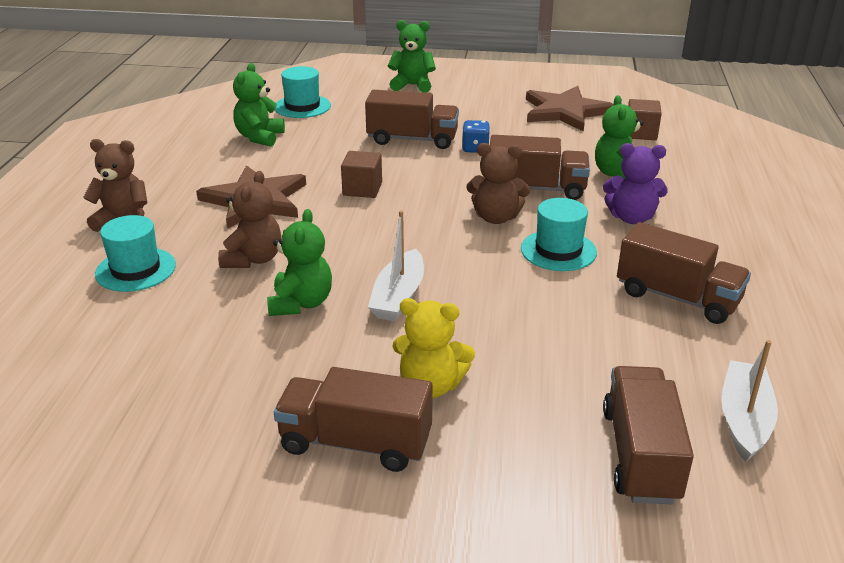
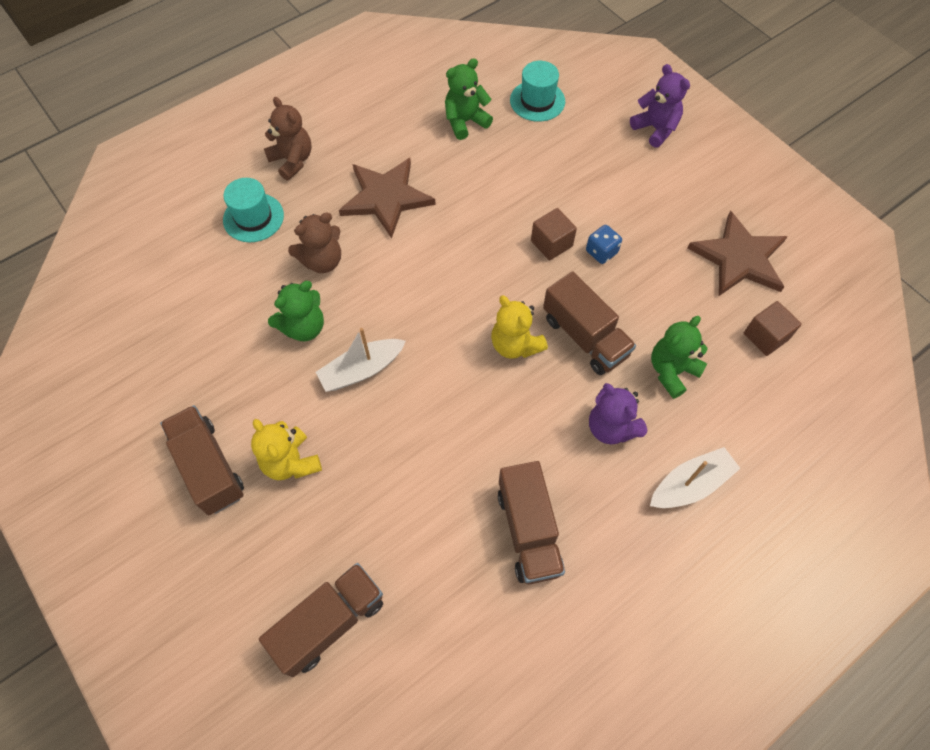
camera: 45 degrees right, 30 degrees up
brown cube [341,151,382,198] -> brown cube moved to [531,208,577,261]
brown truck [365,90,459,149] -> none
green teddy bear [387,20,436,93] -> purple teddy bear [630,64,690,148]
brown teddy bear [466,143,530,224] -> yellow teddy bear [491,296,548,359]
turquoise hat [521,198,597,271] -> none
white boat [721,340,778,462] -> white boat moved to [650,447,741,508]

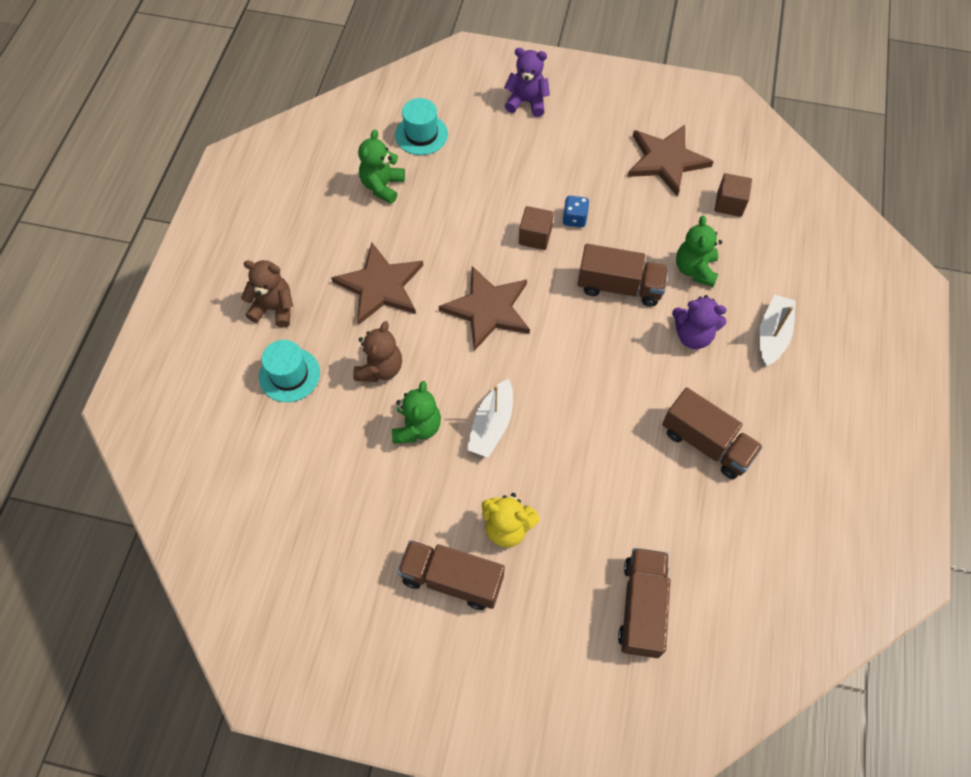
camera: 40 degrees left, 0 degrees up
yellow teddy bear [491,296,548,359] -> none
none -> brown star [439,266,530,351]

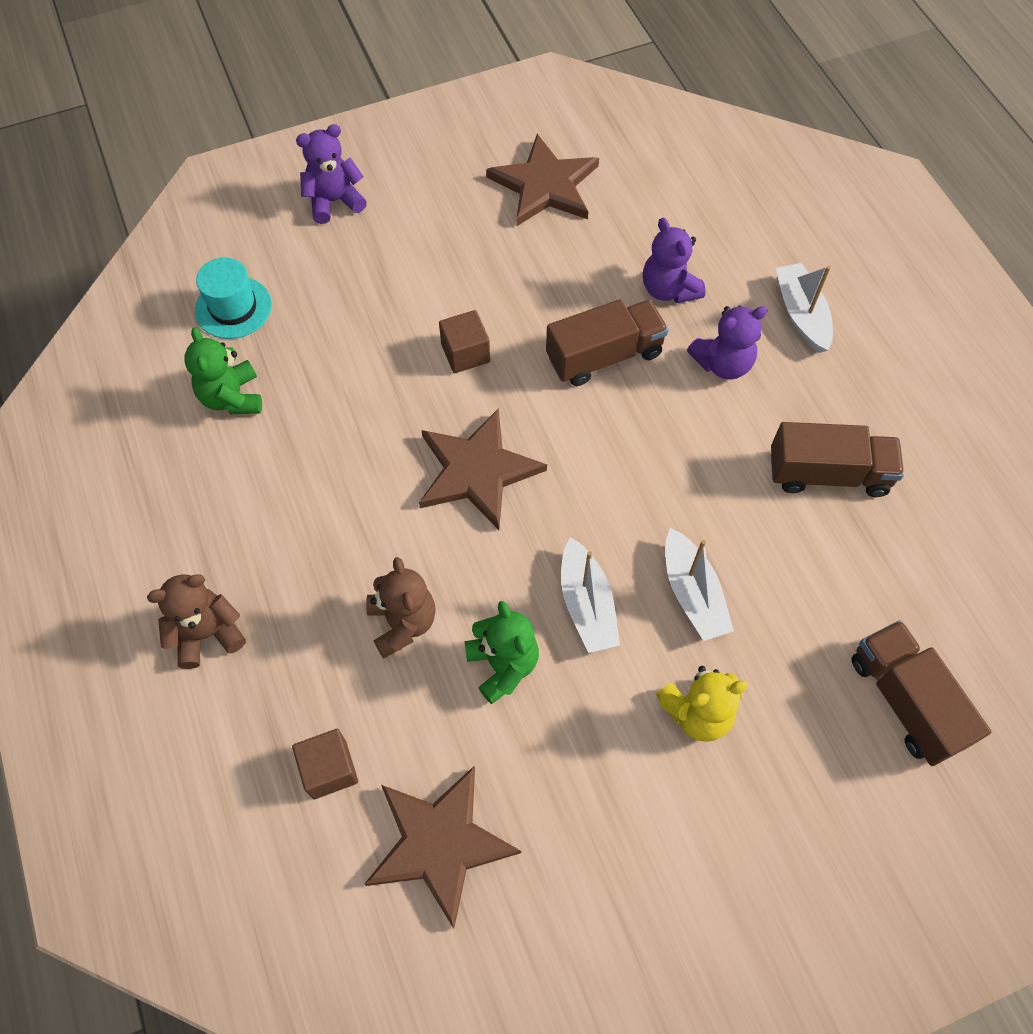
camera: 35 degrees left, 0 degrees up
turquoise hat [259,340,320,402] -> none
brown star [331,243,423,325] -> brown star moved to [364,766,521,929]
brown truck [398,540,505,610] -> none
blue dice [562,196,590,228] -> none
green teddy bear [676,216,722,287] -> purple teddy bear [643,218,706,303]
brown cube [715,173,752,217] -> brown cube moved to [292,729,358,799]
none -> white boat [665,528,734,641]

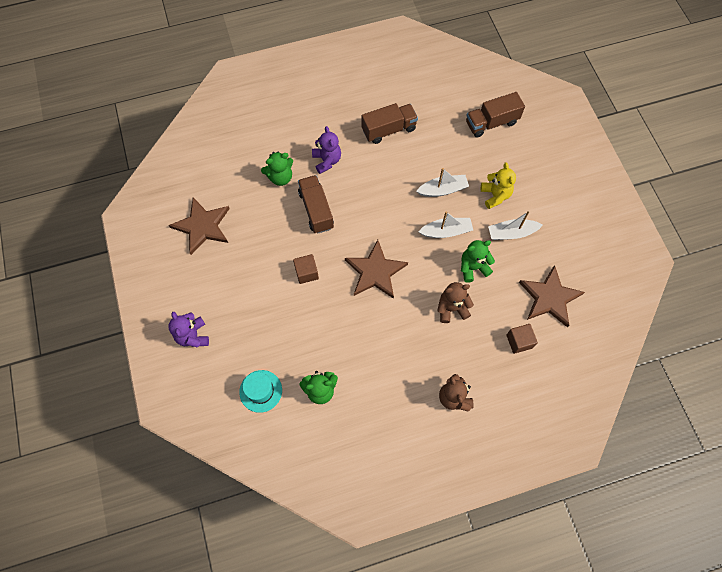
camera: 85 degrees left, 5 degrees up
purple teddy bear [643,218,706,303] -> green teddy bear [261,152,293,186]
brown truck [771,422,904,497] -> brown truck turned 60 degrees clockwise [362,103,418,144]
white boat [776,263,833,353] -> white boat moved to [488,211,543,240]

